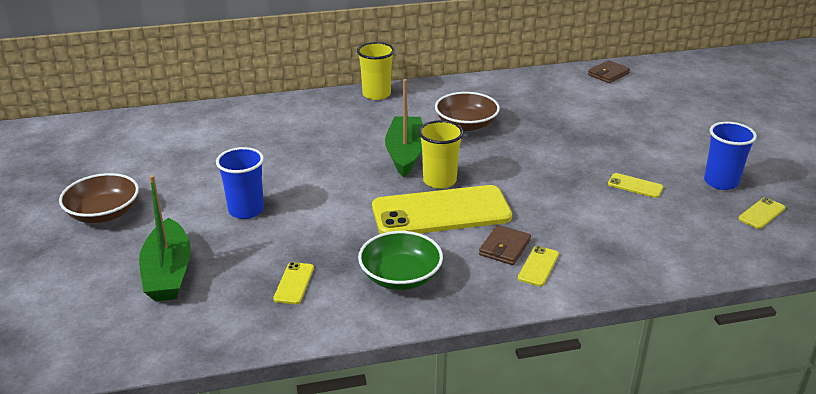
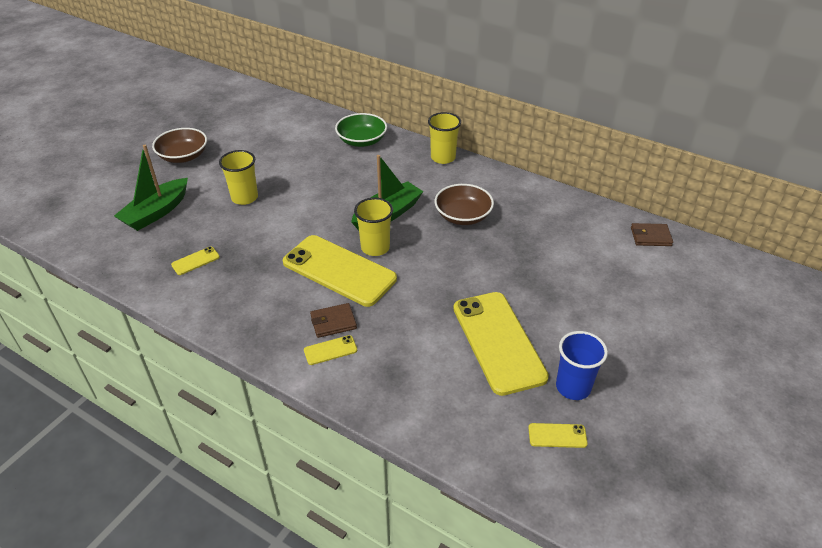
camera: 45 degrees right, 10 degrees up
blue cup [216,147,264,219] -> yellow cup [219,150,258,205]
green bowl [358,231,443,290] -> green bowl moved to [335,113,387,147]
yellow phone [608,173,663,198] -> yellow phone [453,292,549,396], size x2.48

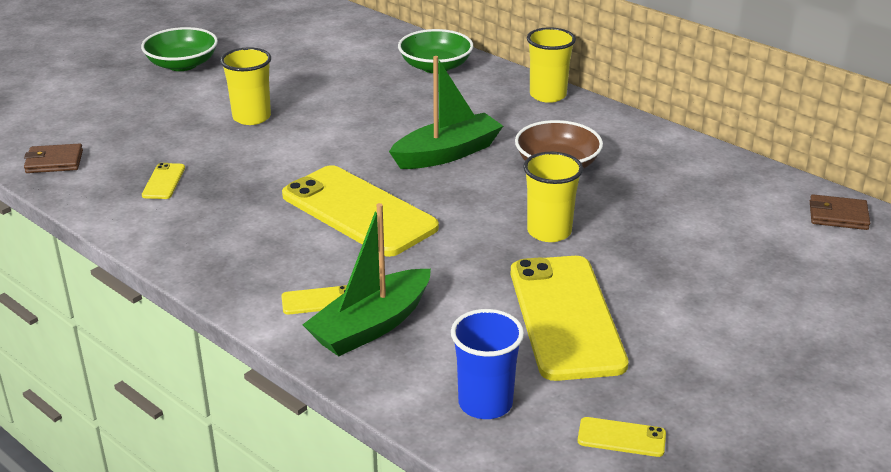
camera: 10 degrees right, 10 degrees down
green boat [114,145,188,231] -> green boat moved to [303,203,431,356]
brown bowl [152,128,207,163] -> green bowl [141,27,218,71]
yellow phone [171,247,220,275] -> yellow phone turned 60 degrees counterclockwise [142,163,185,199]
brown wallet [310,303,357,338] -> brown wallet moved to [24,144,83,173]
yellow cup [354,197,393,256] -> yellow cup moved to [523,152,583,242]
blue cup [556,331,608,400] -> blue cup moved to [451,309,524,419]

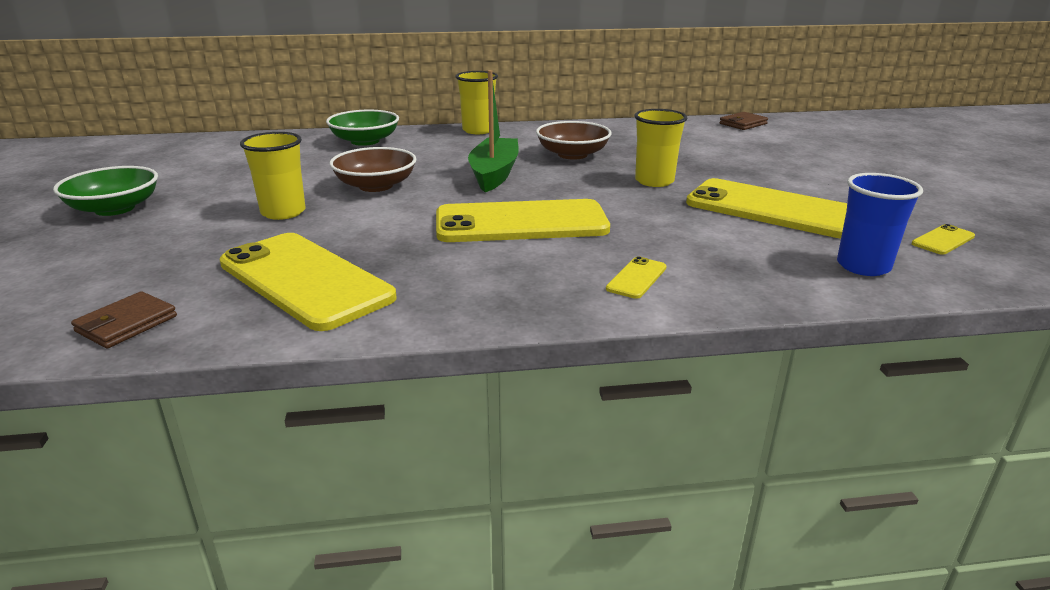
camera: 50 degrees left, 5 degrees down
yellow phone [142,163,185,199] -> yellow phone [219,233,397,331], size x2.48
green boat [303,203,431,356] -> none
none -> brown bowl [329,147,416,192]

